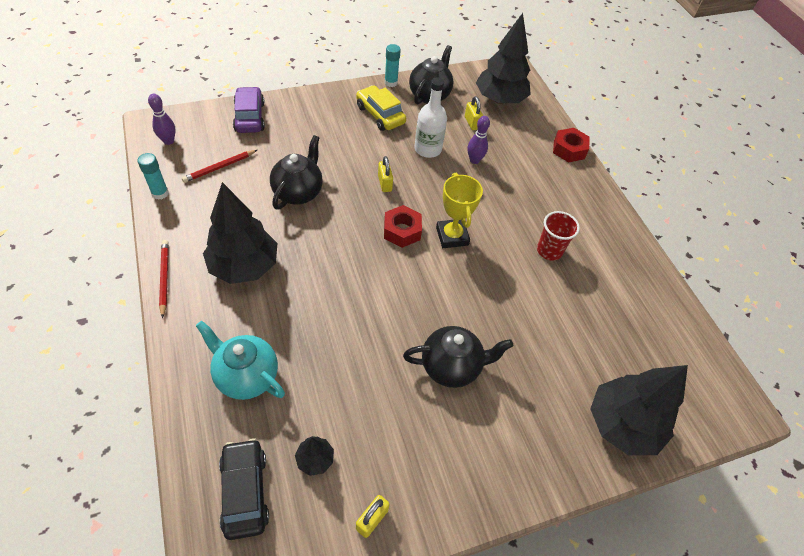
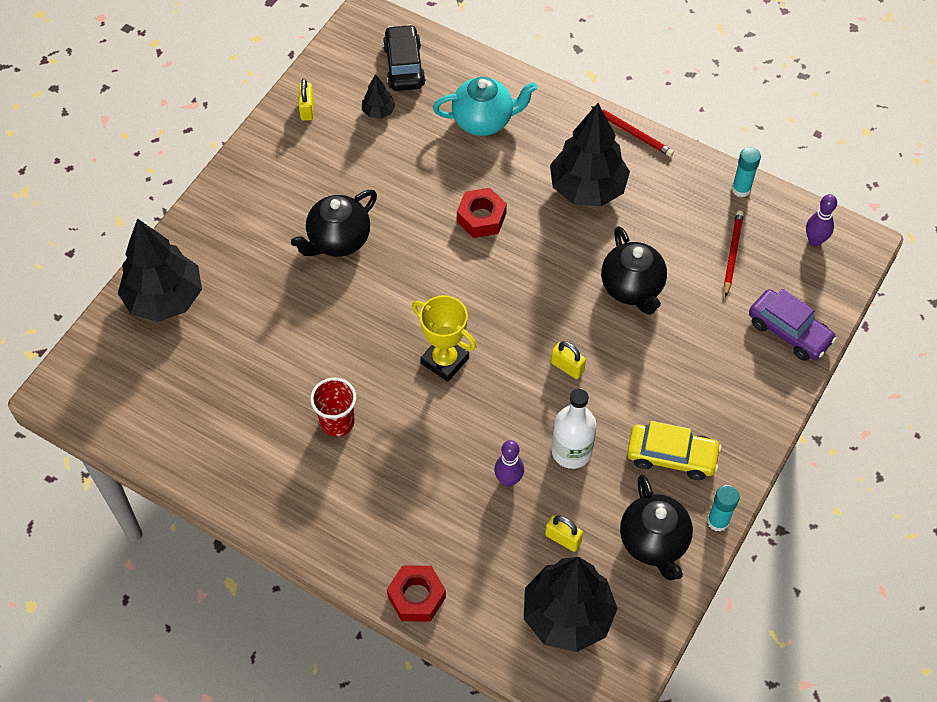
camera: 145 degrees right, 5 degrees up
black car [219,438,269,540] -> black car turned 135 degrees counterclockwise [383,24,426,91]
red nut [384,205,422,248] -> red nut moved to [457,188,507,238]

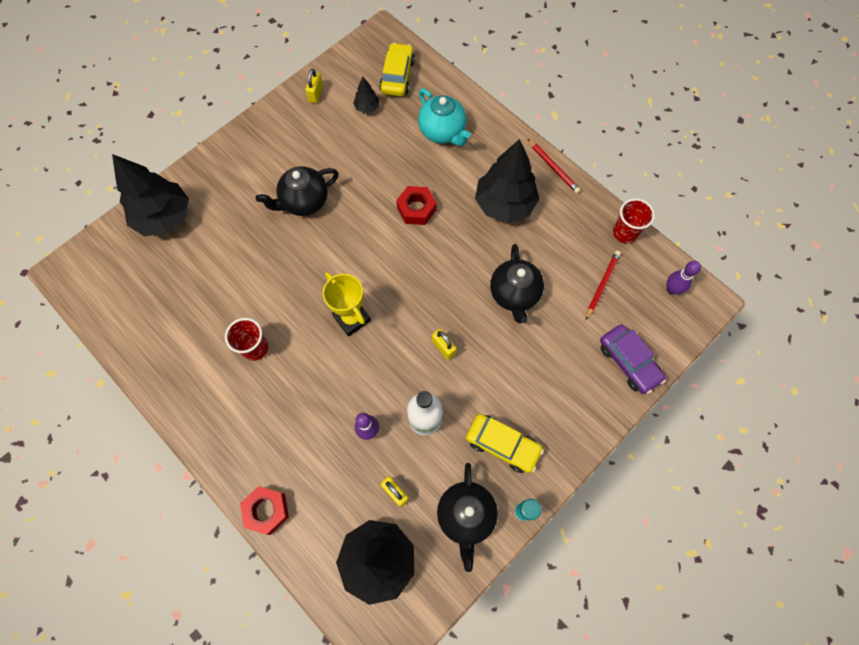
camera: 15 degrees right, 10 degrees up
black car [383,24,426,91] -> yellow car [379,42,415,96]
turquoise teapot [433,77,537,136] -> turquoise teapot turned 45 degrees clockwise [418,89,471,146]
turquoise glue stick [732,147,761,197] -> red cup [613,198,655,244]

